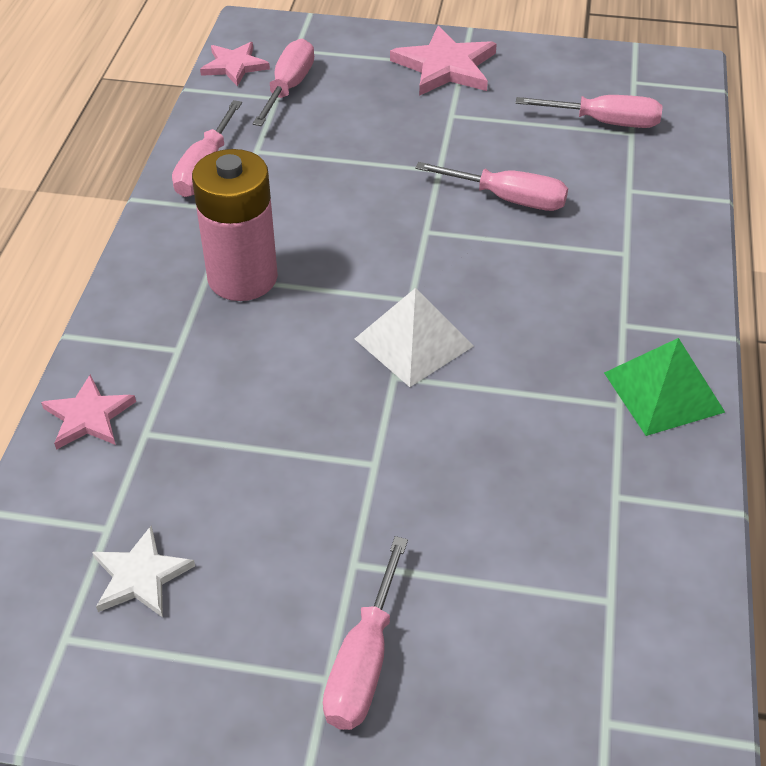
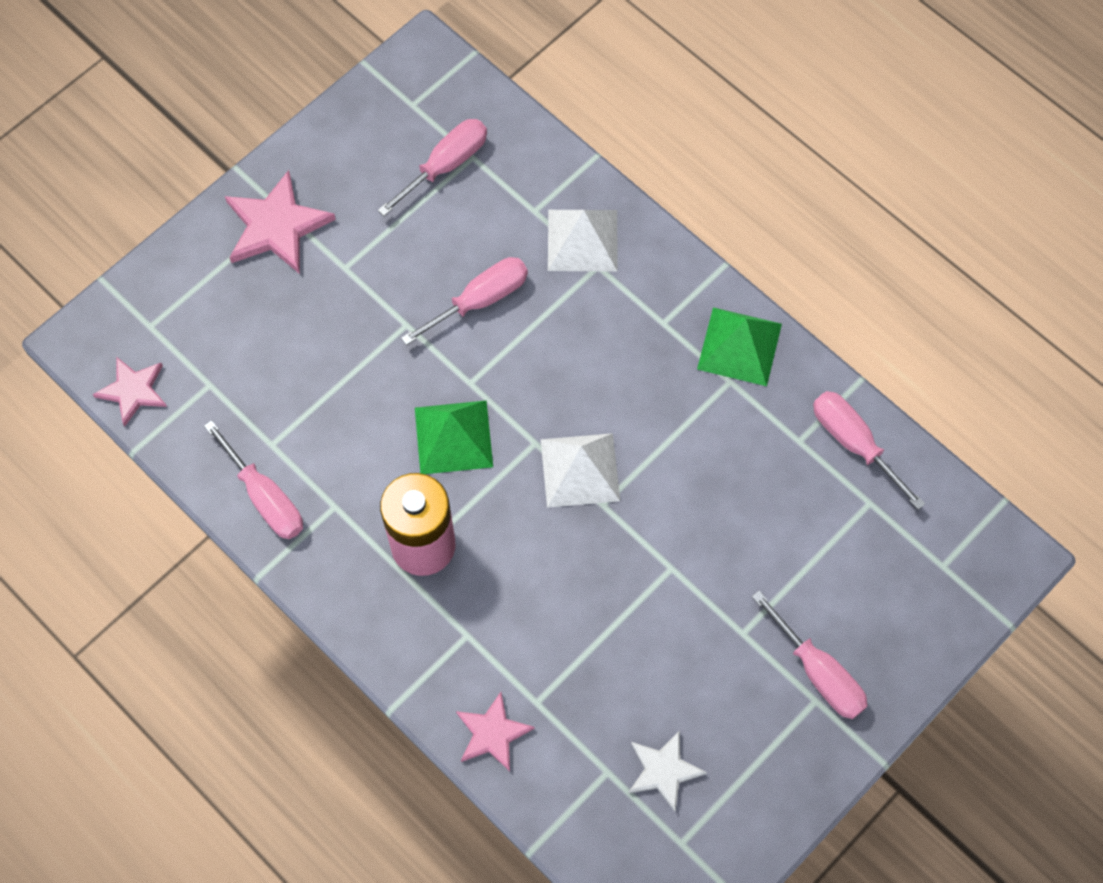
camera: 55 degrees left, 20 degrees up
pink screwdriver [253,39,314,126] -> pink screwdriver moved to [813,391,925,510]
none -> green pyramid [415,401,493,474]
none -> white pyramid [548,210,618,272]

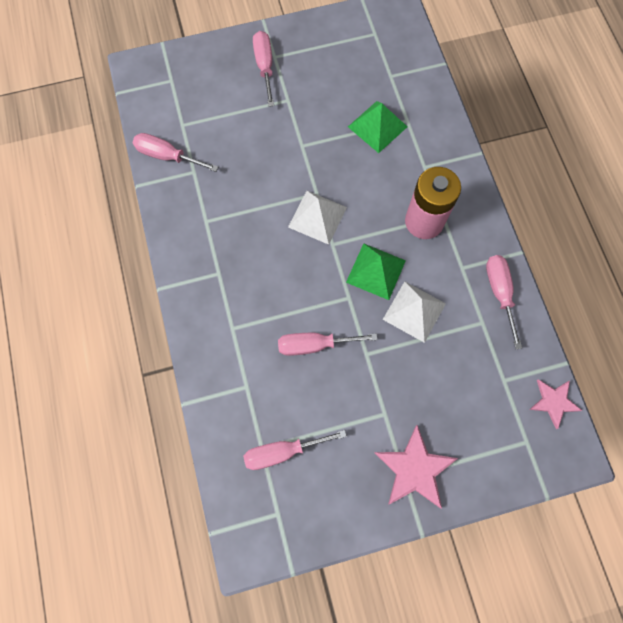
camera: 150 degrees left, 5 degrees up
pink star [456,692,535,771] -> none
white pyramid [548,210,618,272] -> white pyramid moved to [383,281,446,343]
white star [628,730,707,812] -> none
green pyramid [697,307,782,386] -> green pyramid moved to [348,101,407,153]
pink screwdriver [813,391,925,510] -> pink screwdriver turned 120 degrees clockwise [133,133,218,172]

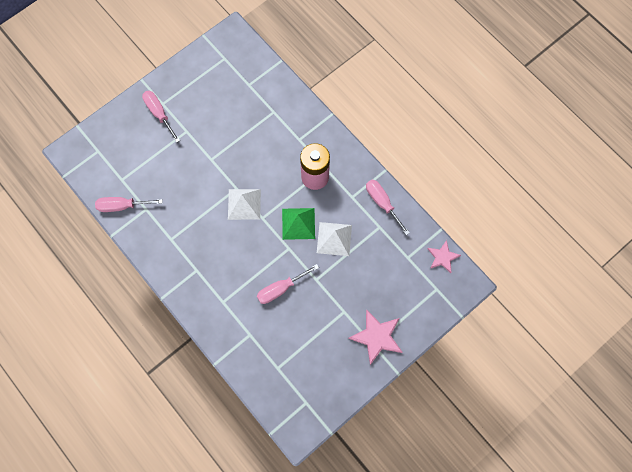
camera: 25 degrees left, 0 degrees up
pink screwdriver [243,430,347,470] -> none
green pyramid [348,101,407,153] -> none

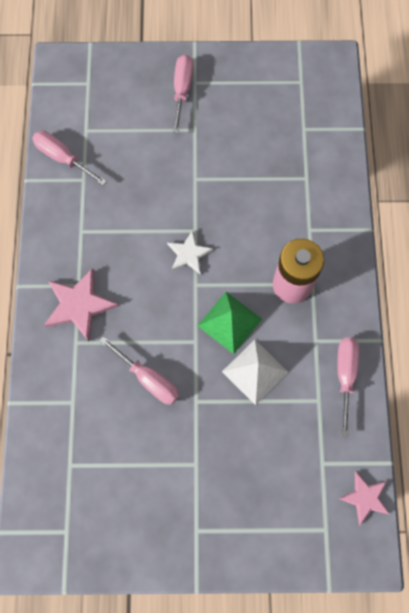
camera: 40 degrees right, 0 degrees up
white pyramid [228,189,261,220] -> white star [167,230,213,274]
pink screwdriver [257,264,319,304] -> pink screwdriver turned 150 degrees counterclockwise [100,336,179,405]
pink star [348,309,402,365] -> pink star moved to [44,268,118,342]

